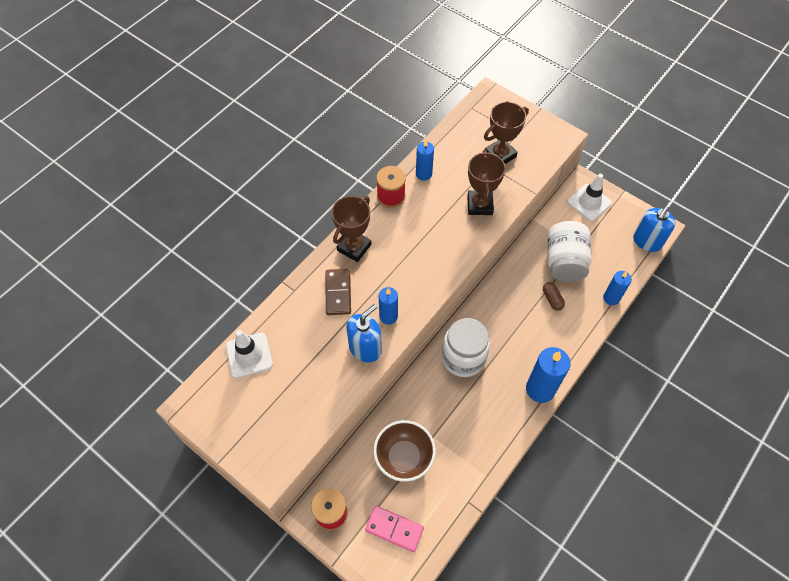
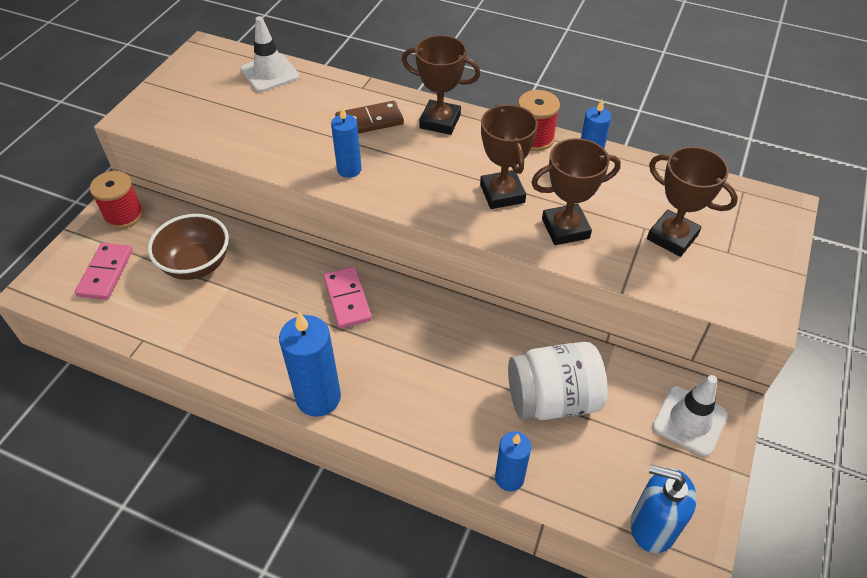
camera: 75 degrees right, 10 degrees down
blue soap dispenser [346,304,382,362] -> none
white jar [442,318,490,377] -> pink domino [324,267,372,328]
brown capsule [543,282,565,311] -> none
none -> brown trophy [480,104,538,209]

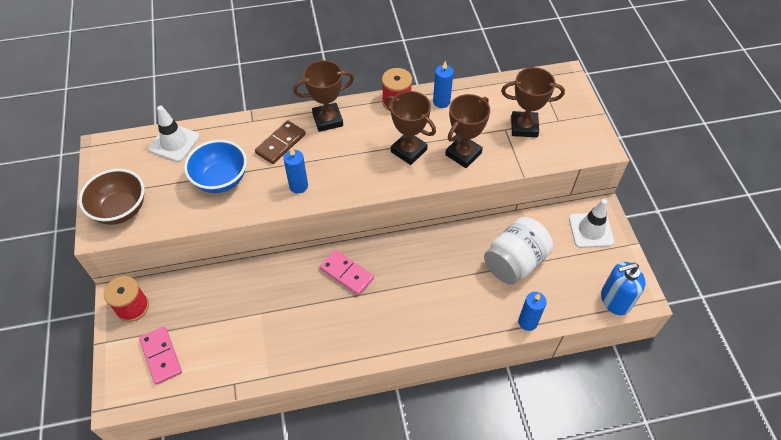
camera: 35 degrees left, 5 degrees up
brown bowl [148,214,229,280] -> brown bowl moved to [79,169,145,225]
blue candle [279,312,341,417] -> none
none -> blue bowl [184,140,247,193]

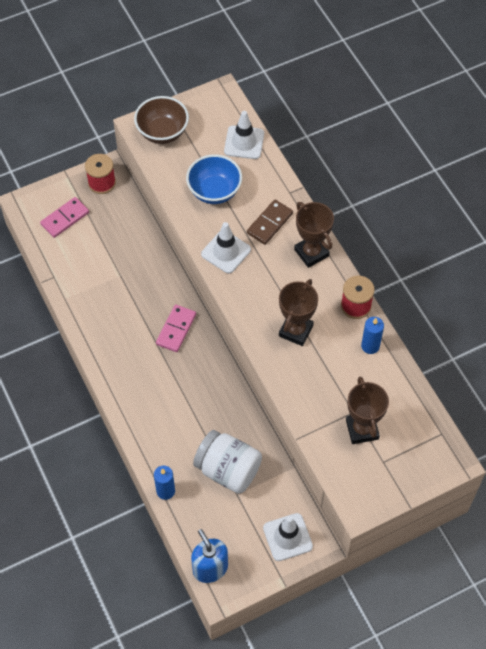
camera: 75 degrees right, 5 degrees up
brown domino [255,120,306,164] -> brown domino turned 75 degrees counterclockwise [247,200,293,245]
blue candle [283,147,308,194] -> white traffic cone [201,222,251,274]
brown trophy [445,94,490,168] -> none

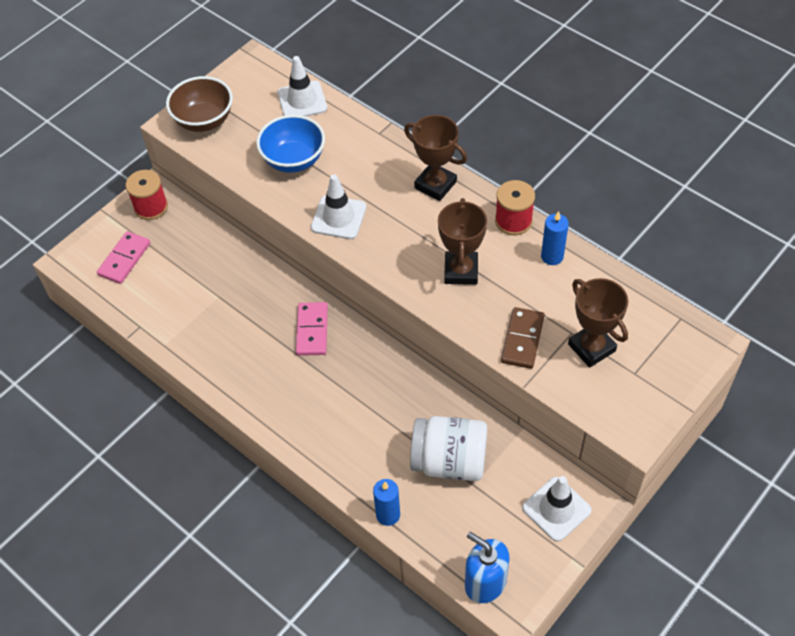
camera: 20 degrees left, 5 degrees down
brown domino [247,200,293,245] -> brown domino moved to [501,307,544,369]

